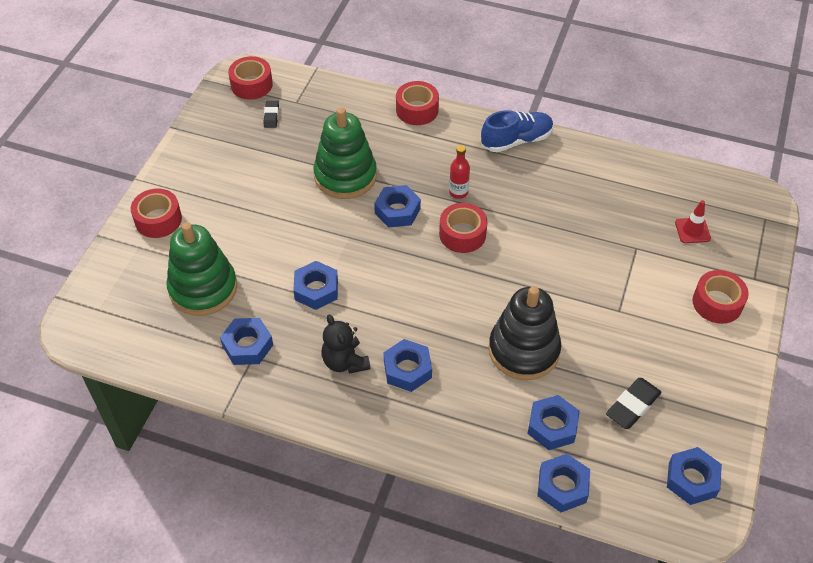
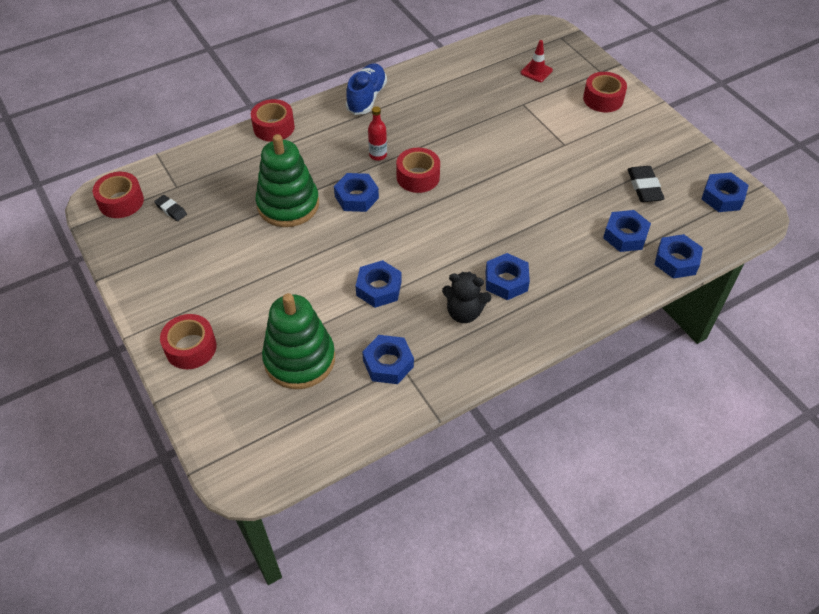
camera: 50 degrees left, 0 degrees up
black stacking toy [489,286,562,380] -> none

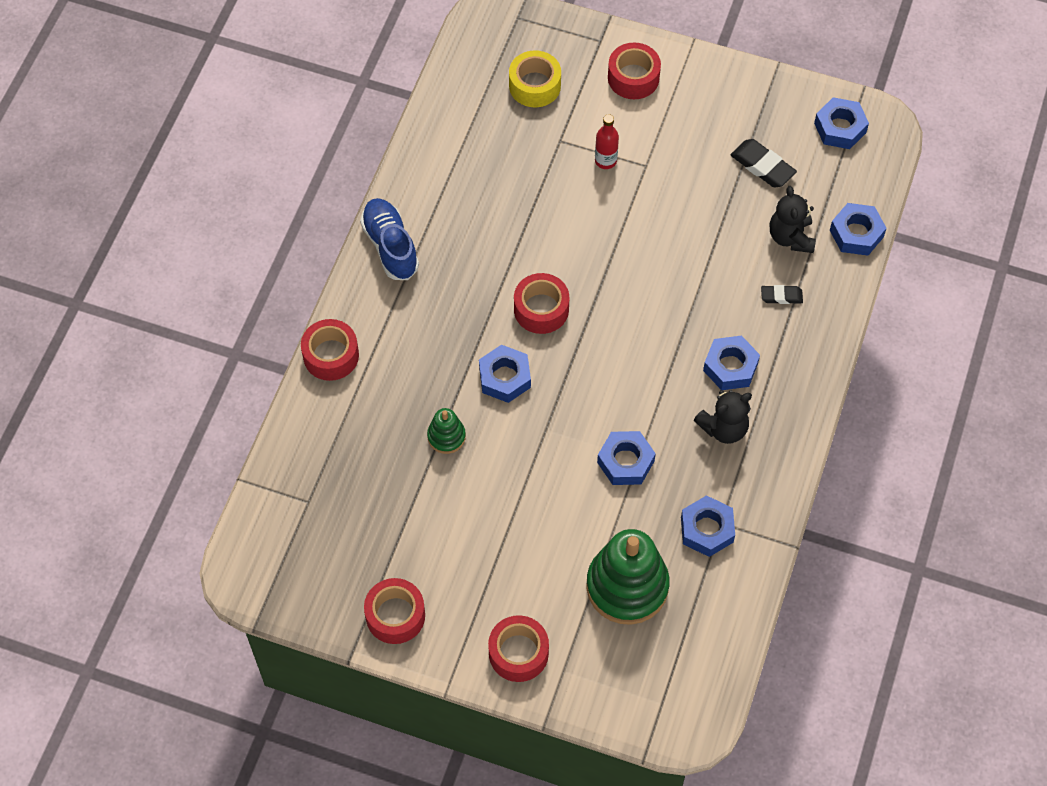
camera: 40 degrees left, 10 degrees up
red tape [93,172,144,218] -> red tape moved to [364,578,425,644]
black eraser [154,195,187,221] -> black eraser moved to [761,285,803,304]
green stacking toy [256,134,319,227] -> green stacking toy [427,408,466,454], size x0.48
red bottle [368,106,387,161] -> red bottle moved to [595,114,619,169]
red traffic cone [521,40,553,82] -> yellow tape [509,50,561,107]
blue nut [603,210,651,252] -> black teddy bear [770,186,816,253]

